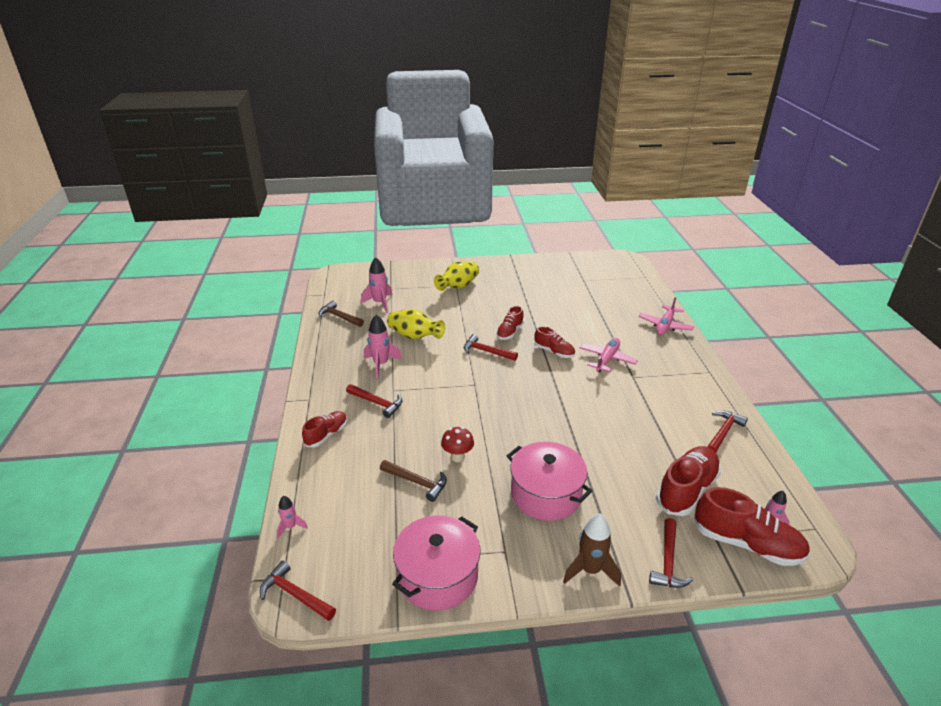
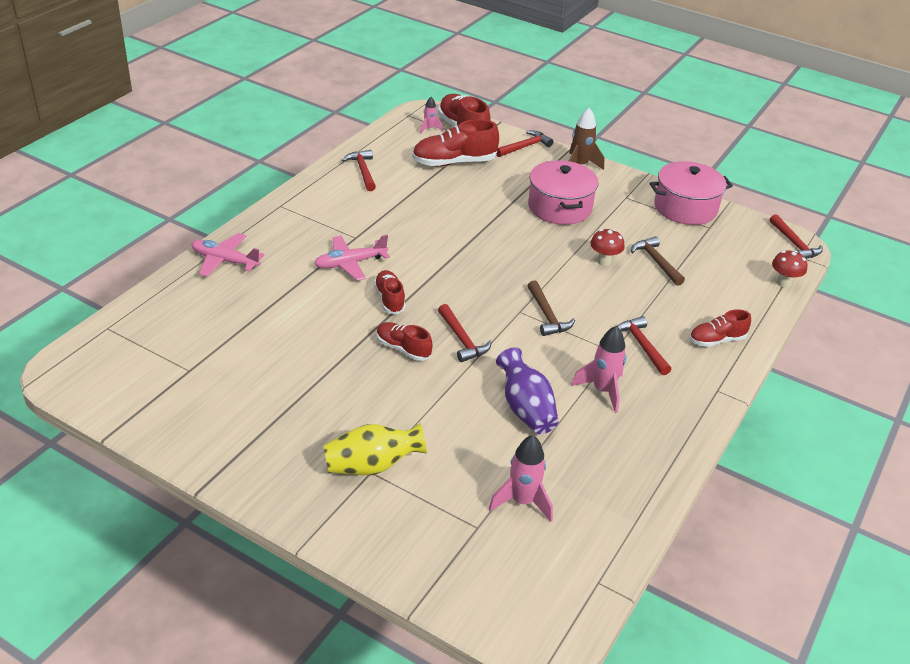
camera: 145 degrees left, 5 degrees up
pink rocket [277,496,308,539] -> red mushroom [772,250,807,288]
brown hammer [319,301,364,327] -> brown hammer moved to [528,280,575,336]
yellow vase [387,309,445,339] -> purple vase [496,347,559,434]
red shoe [496,306,524,340] -> red shoe turned 120 degrees counterclockwise [377,322,432,361]
pink plane [639,297,694,335] -> pink plane turned 135 degrees counterclockwise [191,233,265,277]
red hammer [707,410,748,453] -> red hammer turned 90 degrees clockwise [342,150,376,191]

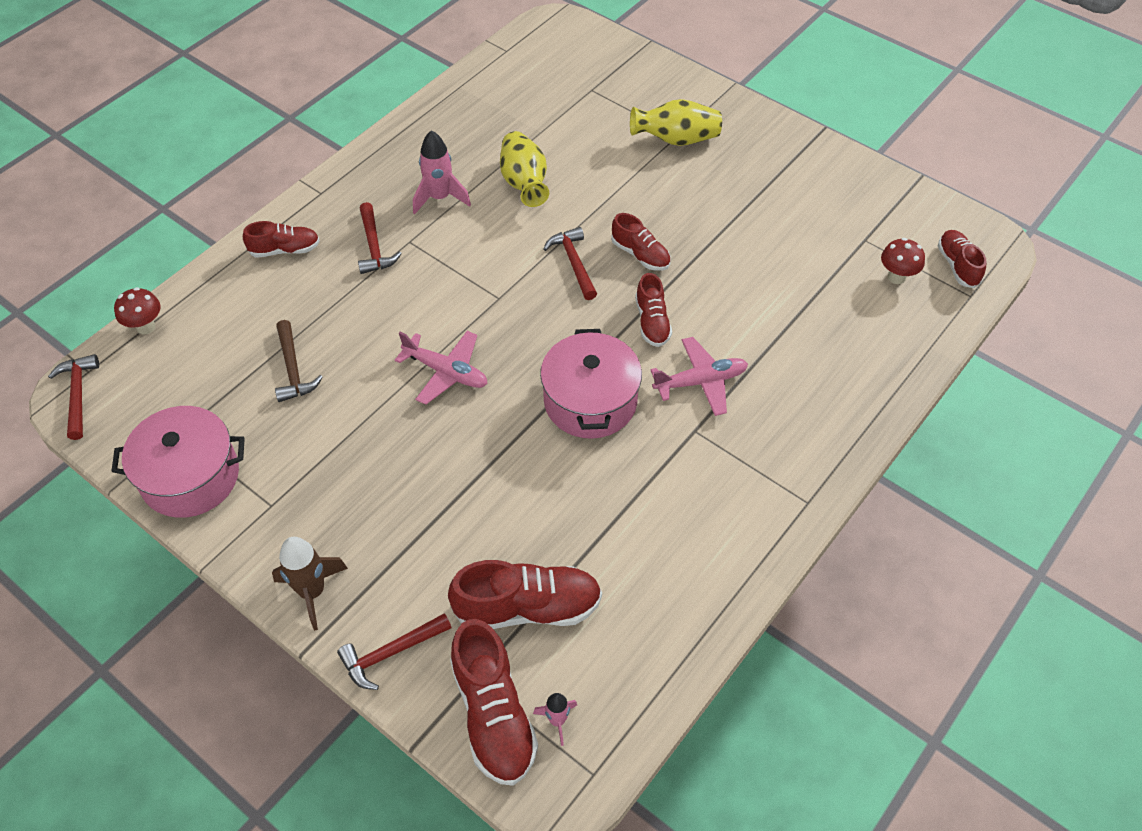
camera: 170 degrees left, 15 degrees up
pink plane [191,233,265,277] -> pink plane moved to [395,331,487,405]
red hammer [342,150,376,191] -> none
pink rocket [489,435,553,522] -> none
purple vase [496,347,559,434] -> yellow vase [500,131,549,207]
pink pot [528,160,599,225] -> pink pot moved to [540,329,642,439]
brown hammer [528,280,575,336] -> none
red mushroom [590,229,624,266] -> red mushroom moved to [881,238,925,284]
none -> red shoe [938,230,987,288]

